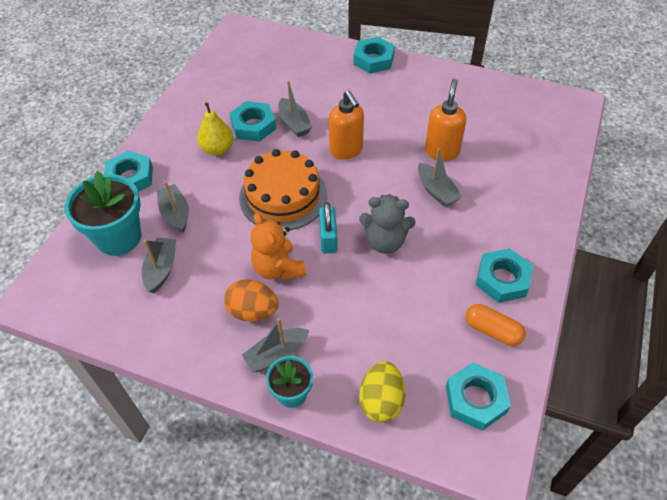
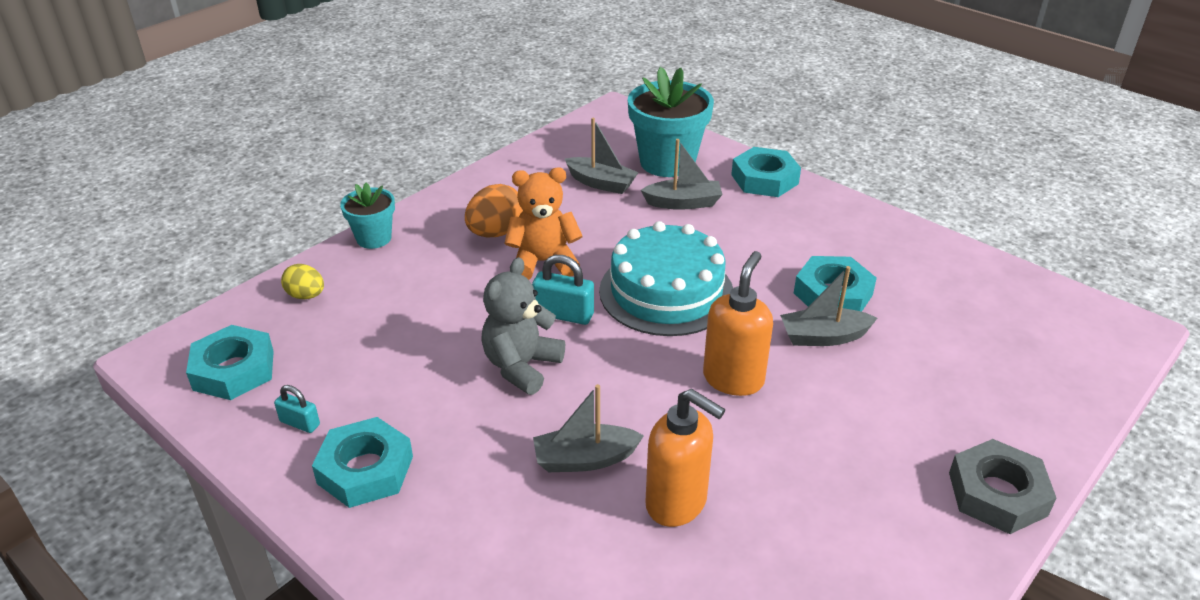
camera: 110 degrees right, 15 degrees down
yellow pear [197,102,233,156] -> none
orange cake [239,149,327,230] -> turquoise cake [599,221,733,336]
grey boat [242,318,309,372] -> none
orange soap dispenser [329,90,364,160] -> orange soap dispenser turned 120 degrees clockwise [703,251,773,396]
turquoise nut [353,37,395,73] -> grey nut [949,439,1056,534]
yellow egg [359,361,405,423] -> yellow egg [281,264,324,299], size x0.63
orange capsule [466,304,526,346] -> turquoise padlock [274,385,320,433]

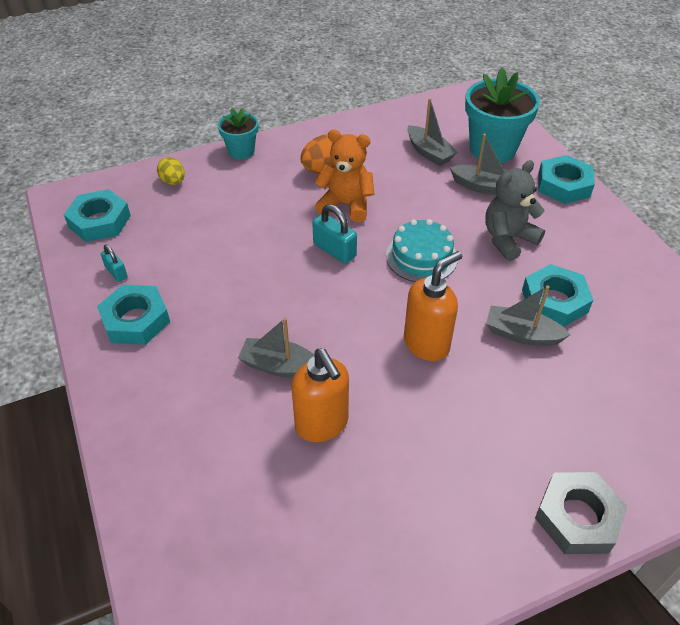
camera: 25 degrees right, 10 degrees up
grey teddy bear [481,257,565,395] -> grey teddy bear moved to [485,160,545,261]
turquoise cake [599,221,733,336] -> turquoise cake [386,219,458,282], size x0.65

